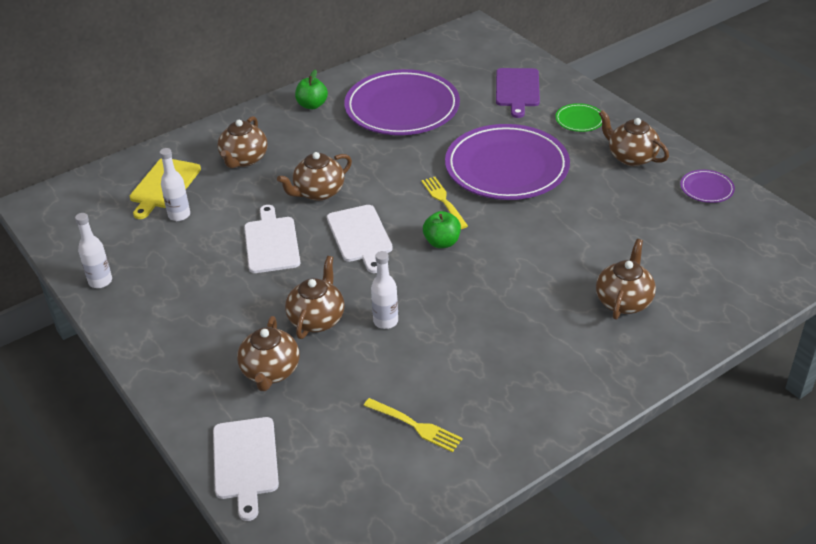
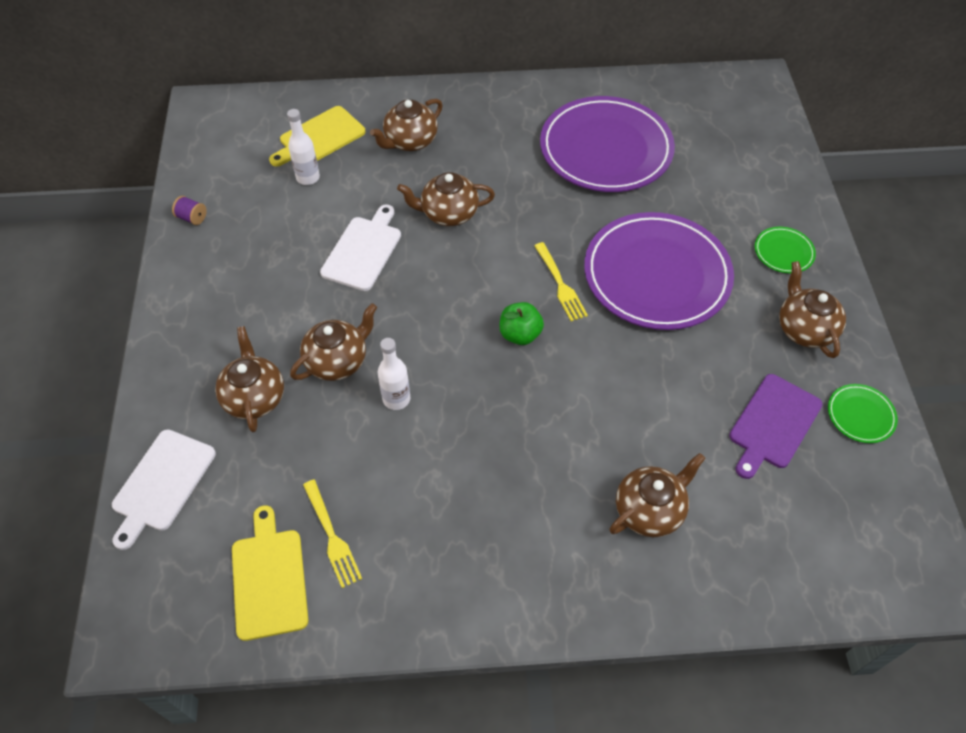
camera: 30 degrees right, 15 degrees up
white bottle [75,213,112,288] -> purple spool [172,196,207,225]
brown teapot [237,316,299,391] -> brown teapot turned 135 degrees clockwise [215,326,284,432]
green apple [295,69,328,109] -> none
white cutting board [327,205,393,273] -> none
yellow fork [421,177,468,229] -> yellow fork turned 150 degrees clockwise [534,242,588,321]
purple cutting board [496,68,540,118] -> purple cutting board moved to [729,374,823,479]
purple plate [680,170,735,203] -> green plate [828,384,898,443]
none -> yellow cutting board [232,505,309,641]

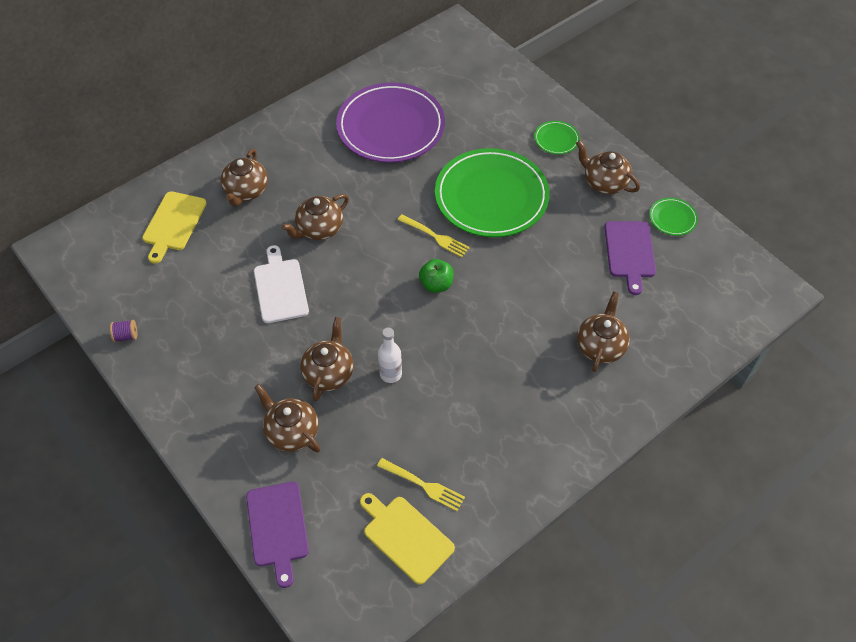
camera: 35 degrees left, 0 degrees up
white cutting board [112,429,216,550] -> purple cutting board [246,482,309,588]
white bottle [287,109,320,185] -> none
purple plate [584,212,734,330] -> green plate [435,148,550,237]

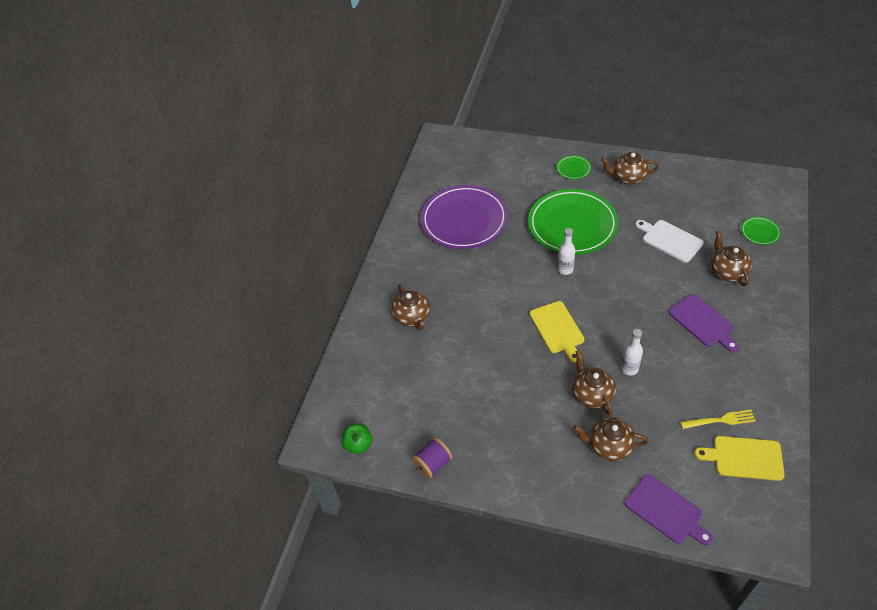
camera: 30 degrees left, 5 degrees down
purple spool [110,320,137,342] -> purple spool [412,437,453,479], size x1.61
yellow cutting board [142,191,207,264] -> yellow cutting board moved to [530,301,584,363]
white cutting board [254,245,309,323] -> white cutting board moved to [635,220,704,263]
brown teapot [281,194,349,240] -> none
yellow fork [398,214,470,258] -> white bottle [557,228,575,275]
green apple [419,259,454,293] -> green apple moved to [342,424,372,454]
purple cutting board [605,221,656,295] -> purple cutting board moved to [669,294,739,352]
green plate [649,198,698,236] -> green plate moved to [741,217,781,245]

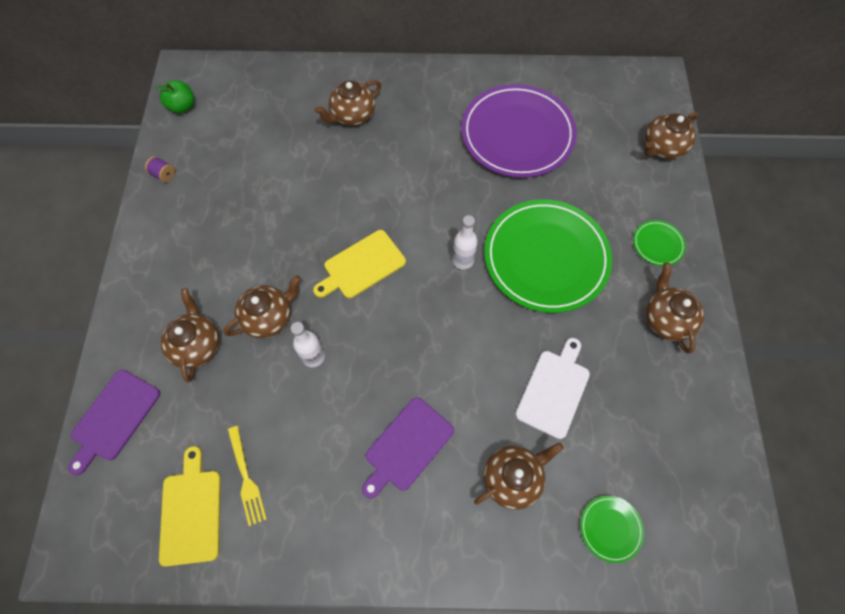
camera: 70 degrees right, 15 degrees up
purple spool [412,437,453,479] -> purple spool [145,156,175,182], size x0.62
none -> brown teapot [644,112,698,159]

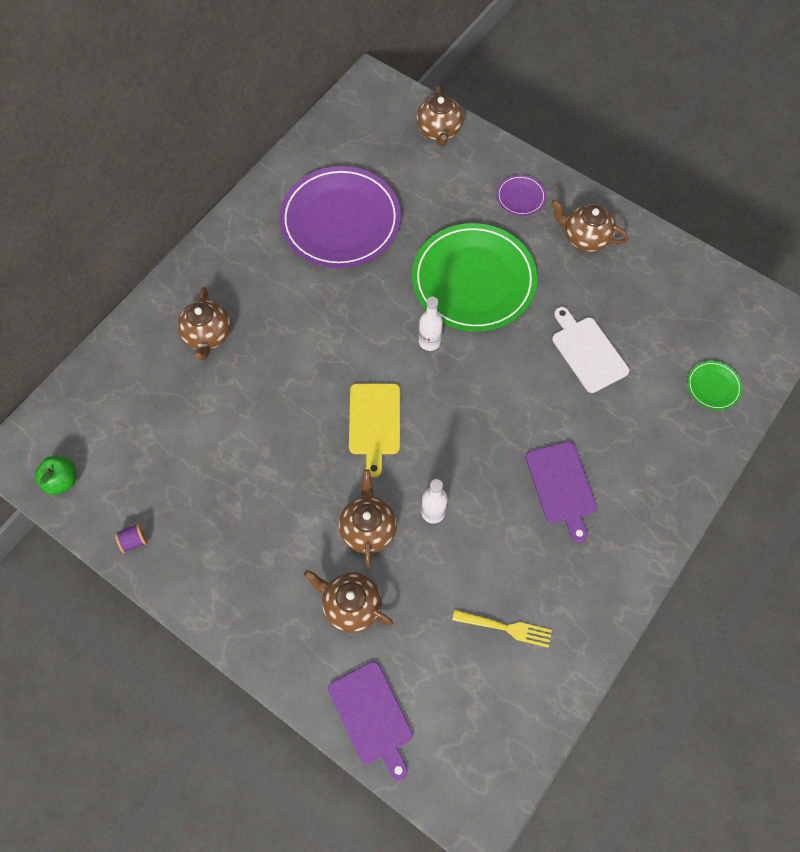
camera: 55 degrees left, 0 degrees up
yellow cutting board [159,446,221,566] -> none
brown teapot [474,442,564,510] -> none
green plate [633,220,686,266] -> purple plate [497,175,546,216]

